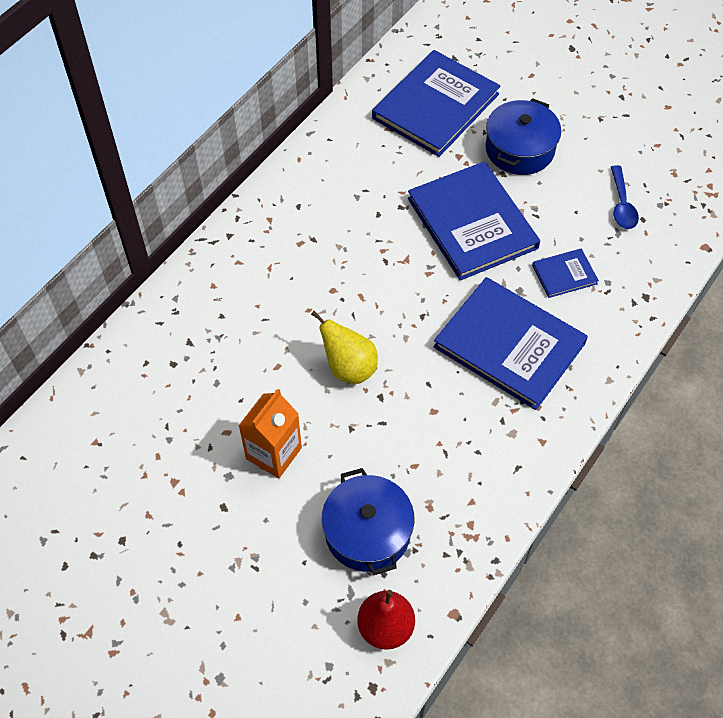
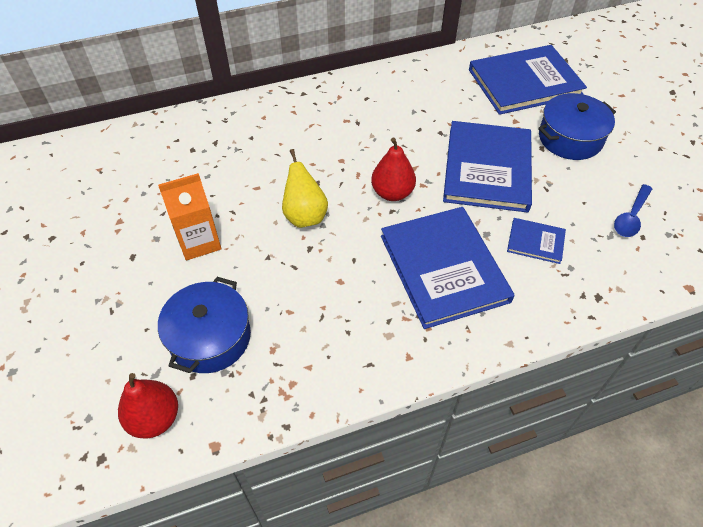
camera: 35 degrees right, 5 degrees down
none -> red pear [371,138,416,201]

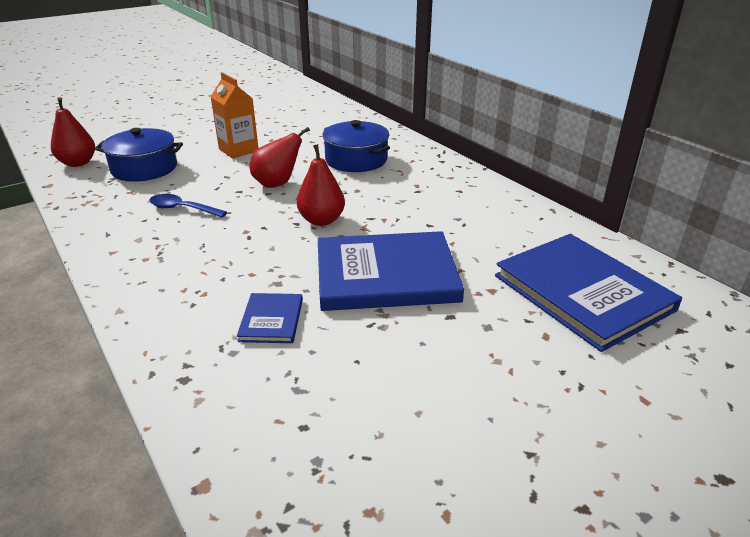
camera: 75 degrees right, 20 degrees down
yellow pear [282,149,328,228] -> red pear [250,127,310,188]
blue book [381,207,515,329] -> none
blue pot [538,93,616,160] -> blue pot moved to [322,120,390,172]
blue spoon [614,184,652,237] -> blue spoon moved to [149,194,227,218]

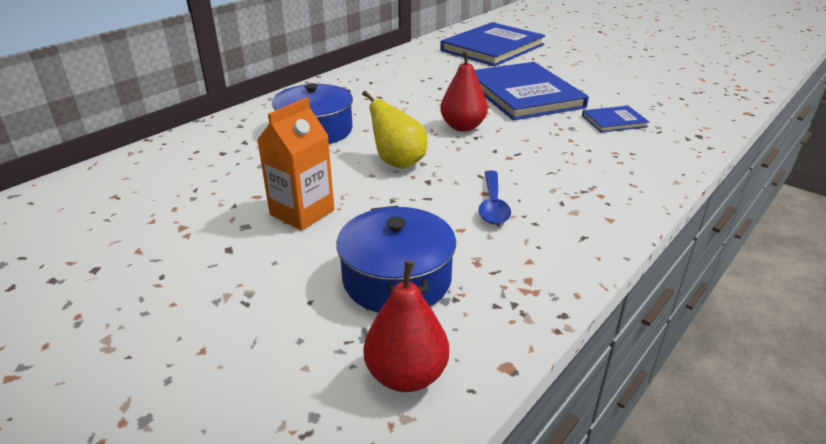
camera: 105 degrees left, 0 degrees up
red pear [250,127,310,188] -> yellow pear [362,90,427,169]

